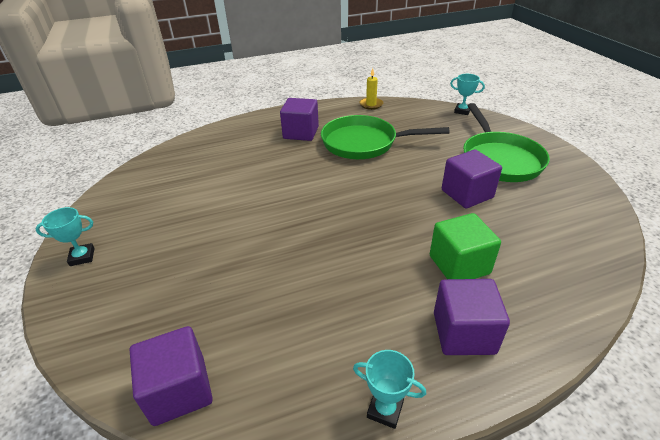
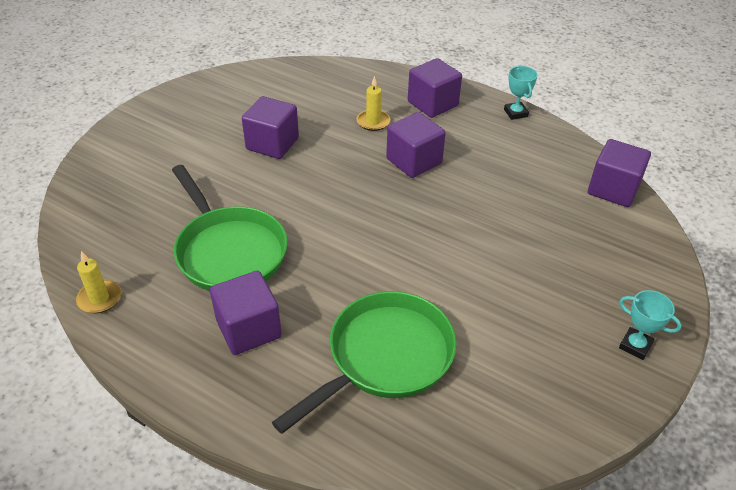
camera: 130 degrees left, 5 degrees up
green cube [430,213,501,279] -> yellow candle [357,76,390,131]
turquoise trophy [450,74,485,115] -> none
green pan [463,103,550,182] -> green pan moved to [272,291,457,434]
none -> purple cube [386,112,446,178]

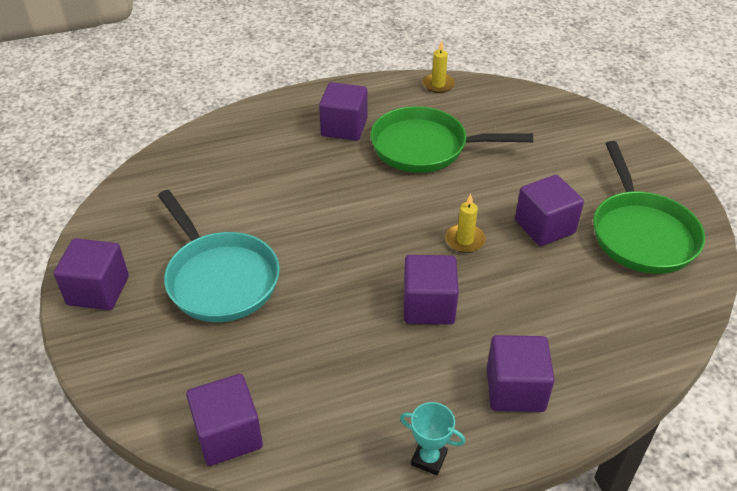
camera: 130 degrees right, 0 degrees up
green pan [272,291,457,434] -> green pan moved to [593,141,705,274]
yellow candle [357,76,390,131] -> yellow candle moved to [445,194,485,253]
turquoise trophy [619,290,682,360] -> purple cube [54,238,129,310]
none -> turquoise pan [158,190,280,322]

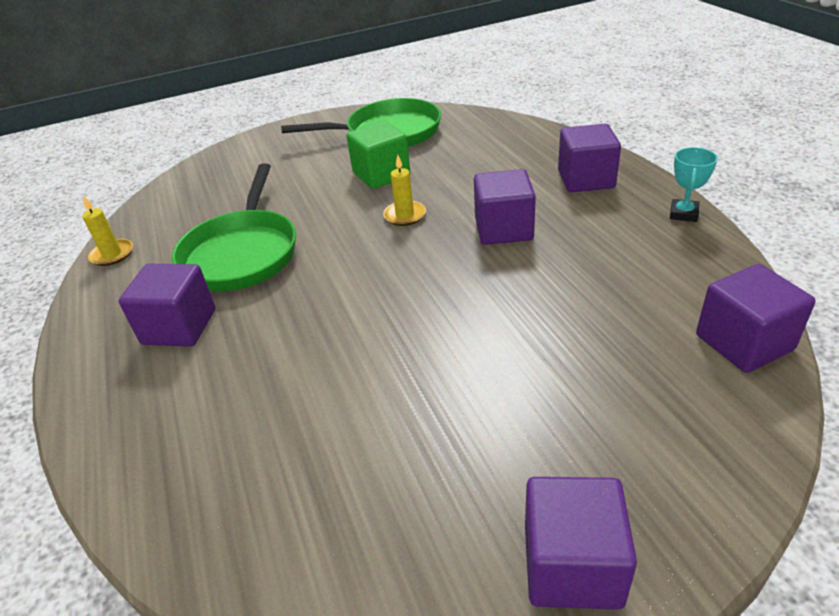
camera: 90 degrees left, 5 degrees down
turquoise pan [158,190,280,322] -> none
purple cube [515,175,584,246] -> green cube [346,121,411,189]

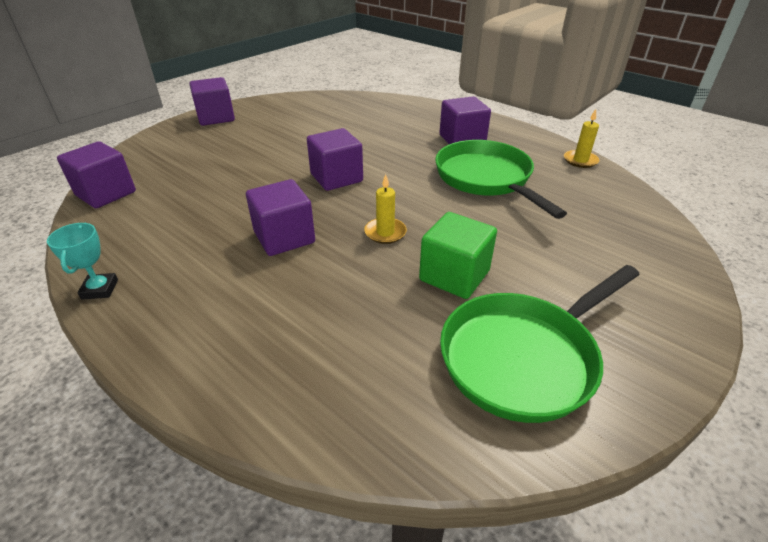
camera: 150 degrees right, 0 degrees up
purple cube [558,124,621,192] -> purple cube moved to [307,128,363,191]

